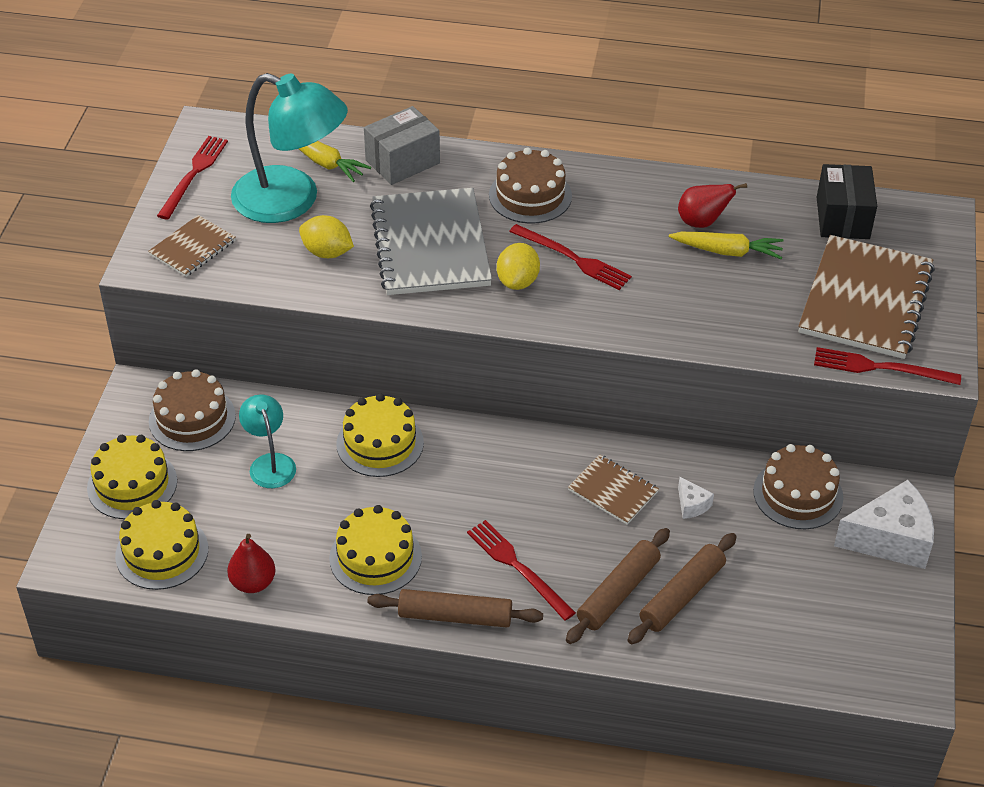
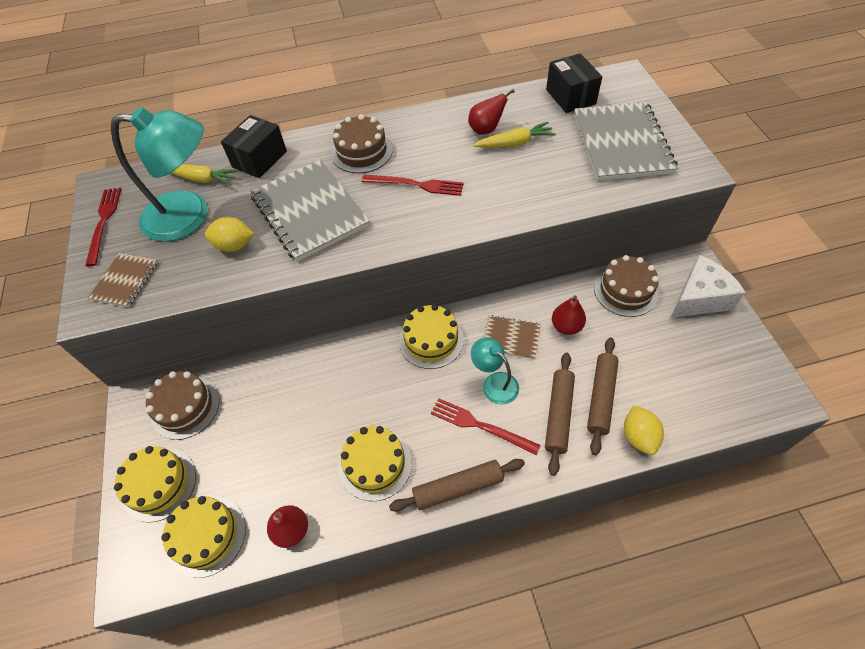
camera: 20 degrees left, 10 degrees up
turquoise lamp [239,394,296,488] -> turquoise lamp moved to [471,337,519,405]
yellow cake [336,394,424,477] -> yellow cake moved to [399,304,464,369]
grey box [364,106,440,185] -> black box [221,115,287,178]
yellow lemon [497,243,540,290] -> yellow lemon moved to [624,405,664,455]
white cheese [678,477,714,519] -> red pear [552,295,586,335]
brown notebook [798,235,935,359] -> grey notebook [574,102,678,181]
red fork [814,347,961,385] -> none

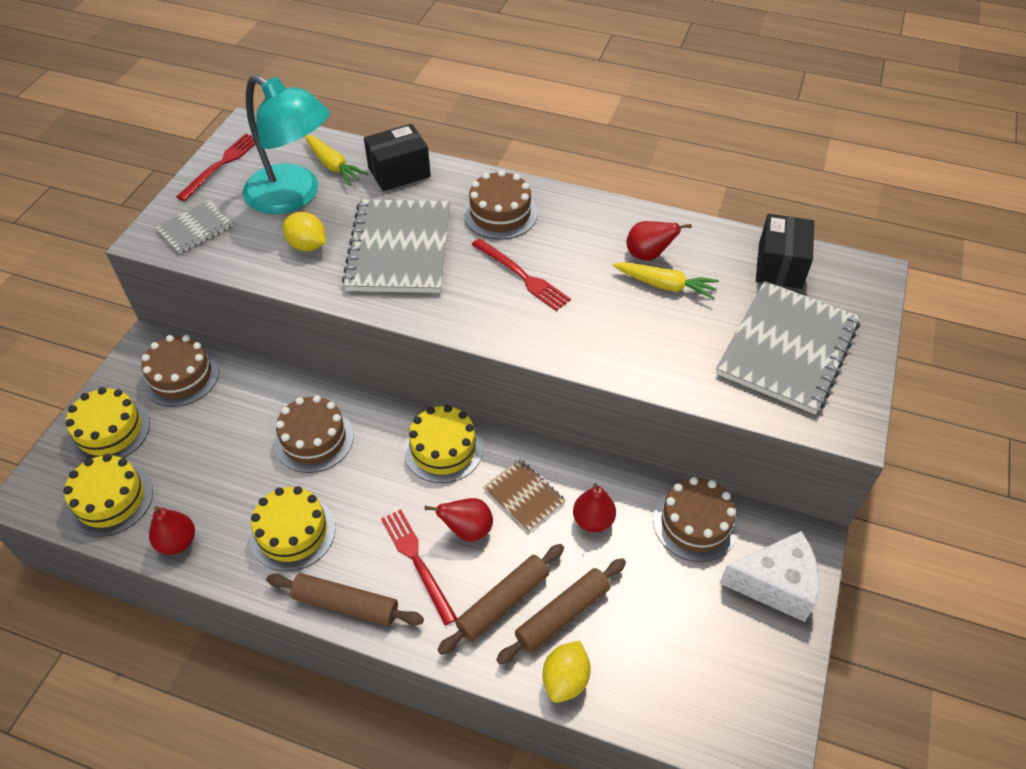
camera: 30 degrees right, 5 degrees down
brown notebook [88,253,158,307] -> grey notebook [155,200,234,254]
turquoise lamp [471,337,519,405] -> red pear [425,498,493,542]
none -> brown cake [274,395,354,473]

